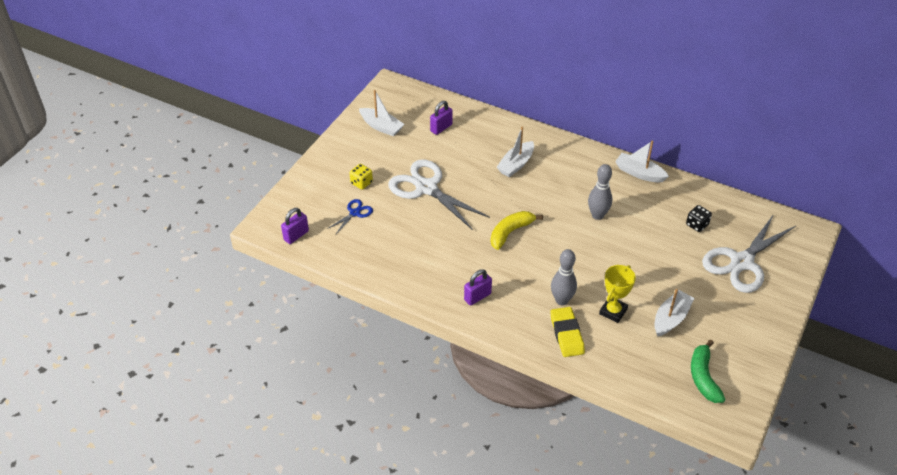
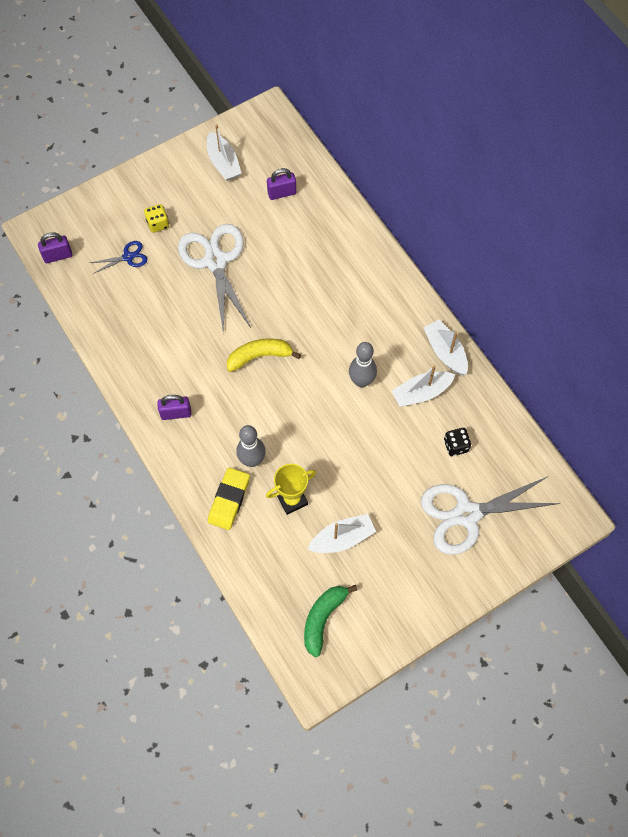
camera: 30 degrees right, 20 degrees up
white boat [496,126,534,177] -> white boat moved to [392,365,456,407]

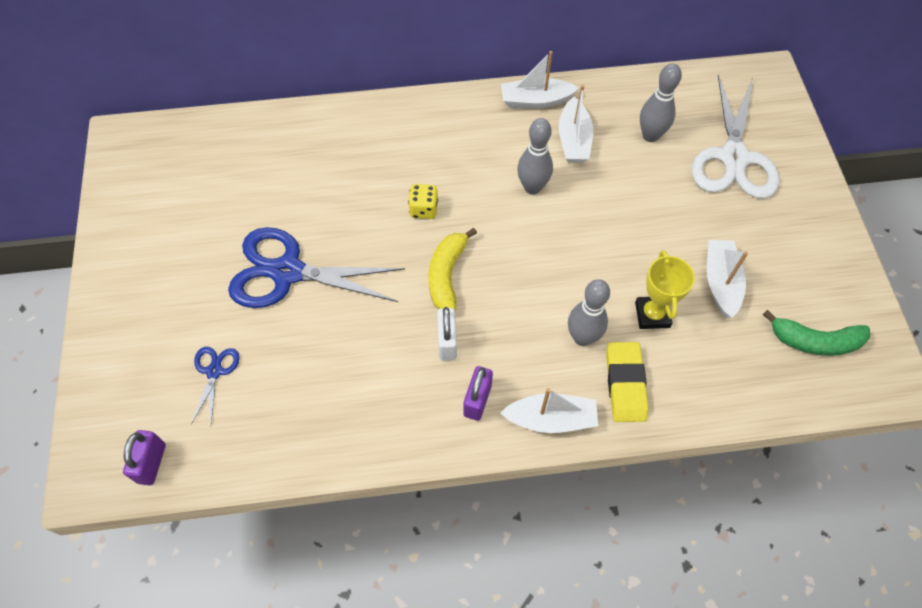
camera: 65 degrees left, 5 degrees down
yellow dice [144,204,169,233] -> yellow dice moved to [408,184,438,219]
white scissors [178,224,251,335] -> blue scissors [228,227,405,308]
white boat [207,124,242,181] -> white boat moved to [501,388,598,433]
yellow eraser [208,468,250,530] -> yellow eraser turned 45 degrees clockwise [606,342,648,422]
purple padlock [267,168,296,200] -> none
green banana [304,585,357,657] -> green banana turned 45 degrees counterclockwise [763,310,870,356]
black dice [444,428,471,456] -> grey bowling pin [640,63,682,142]
none -> white padlock [437,307,457,360]

